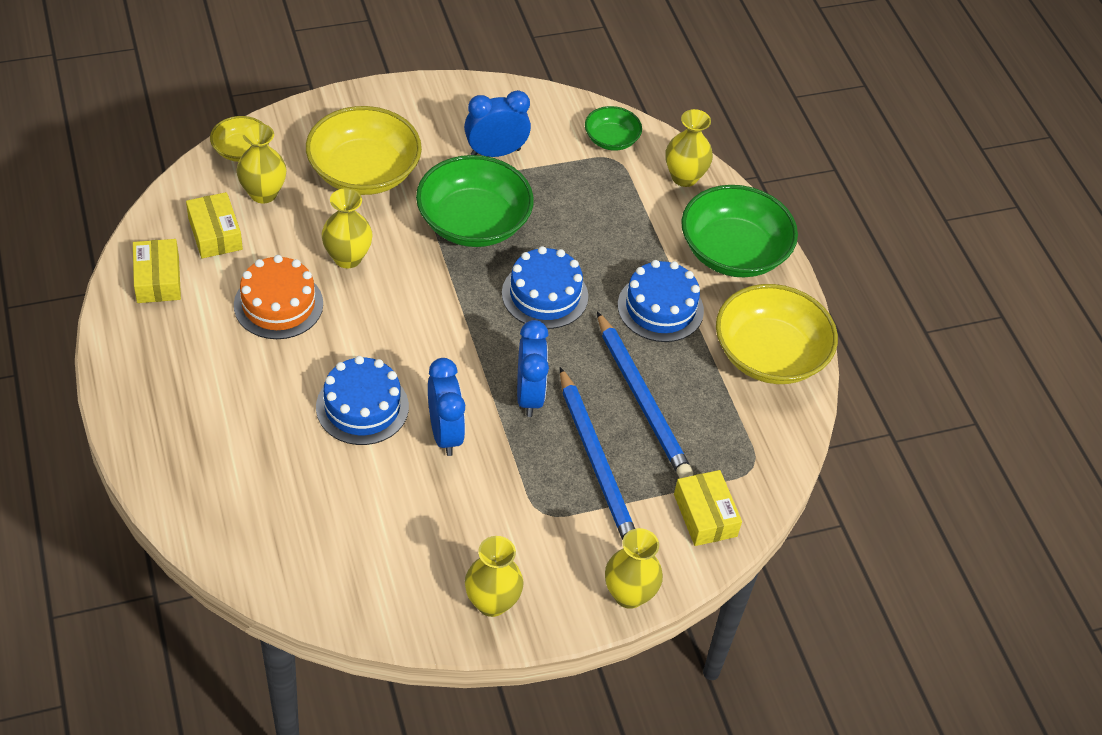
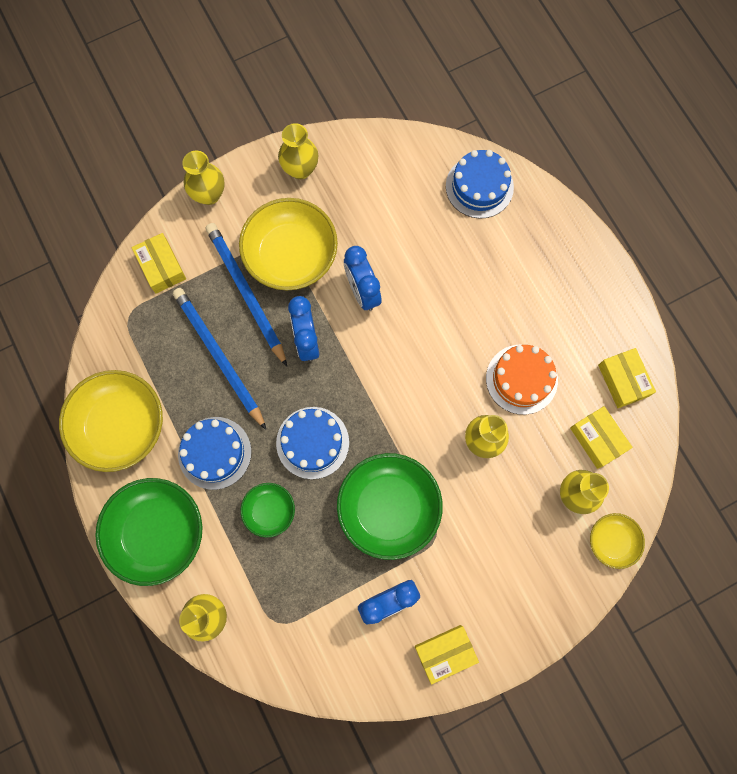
camera: 175 degrees right, 25 degrees up
yellow bowl [306,106,422,195] -> yellow bowl moved to [239,198,338,290]
blue cake [316,356,409,445] -> blue cake moved to [446,150,514,218]
green bowl [585,106,642,151] -> green bowl moved to [241,483,295,538]
none -> yellow box [415,625,479,684]

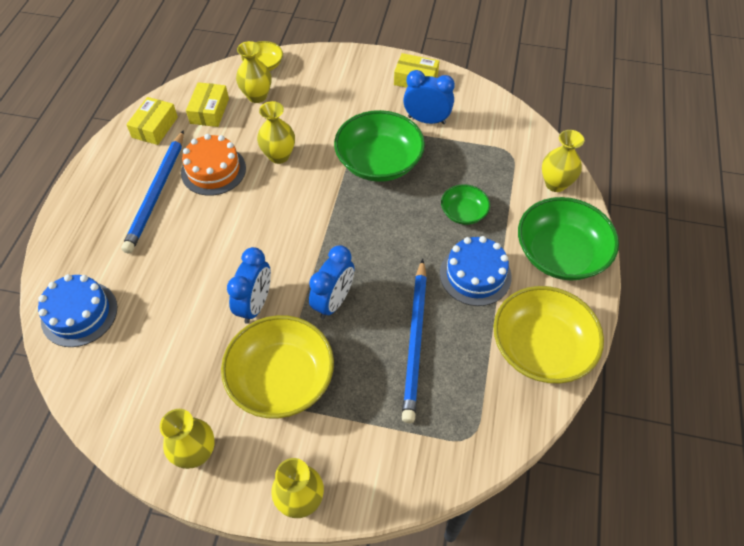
camera: 140 degrees left, 20 degrees down
yellow box [132,233,186,294] -> none
blue pencil [206,223,287,366] -> blue pencil moved to [121,130,184,254]
blue cake [276,407,349,479] -> none

